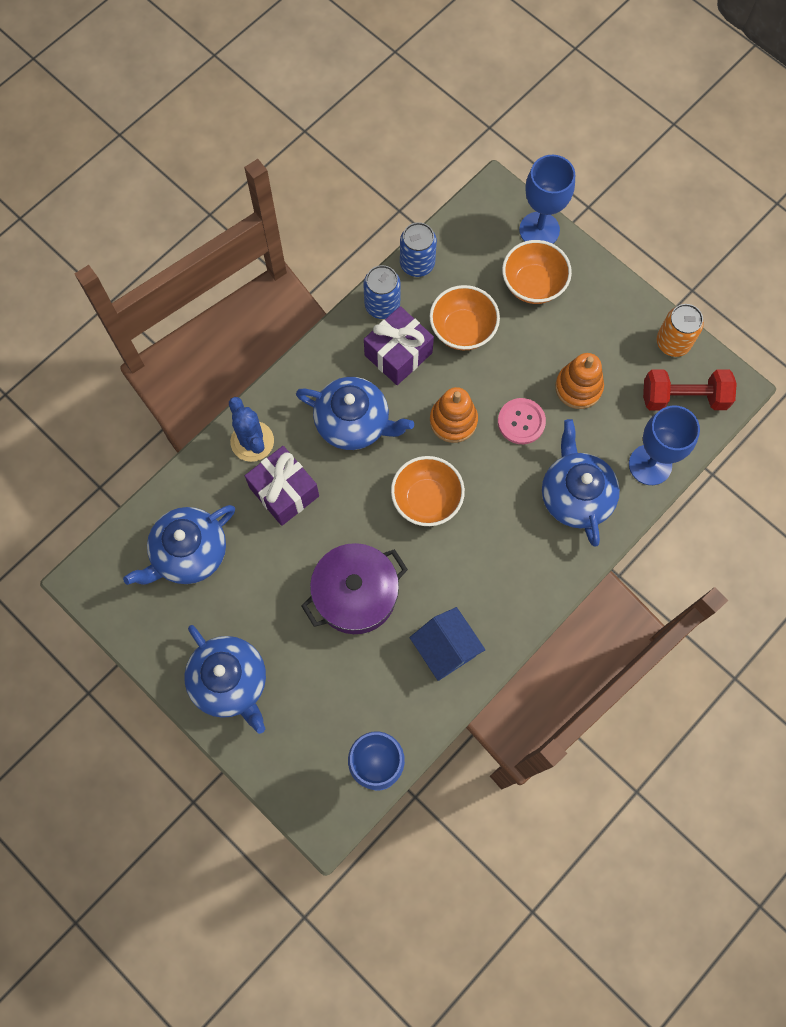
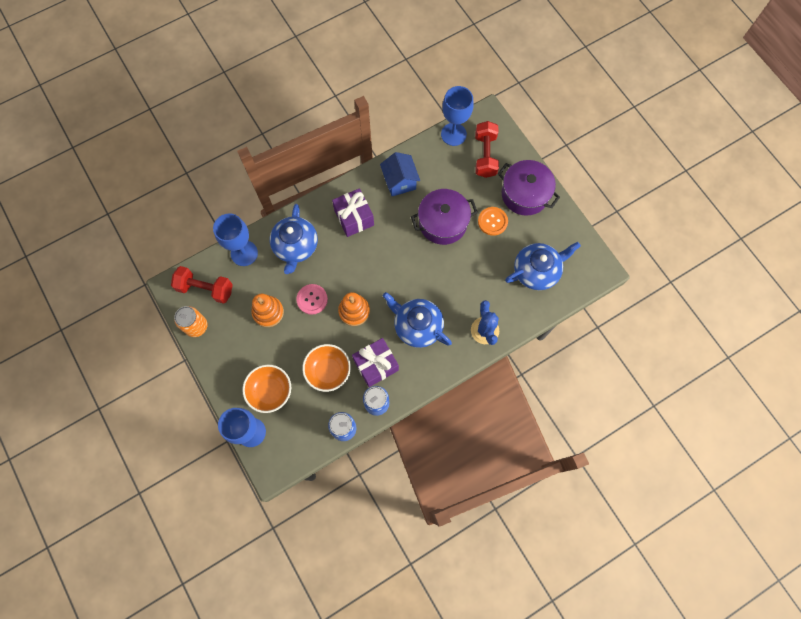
camera: 165 degrees left, 0 degrees up
blue teapot [184,625,266,734] -> purple pot [498,160,560,216]
purple gift [245,446,319,526] -> purple gift moved to [332,188,374,237]
orange bowl [391,456,465,526] -> none
none -> red dumbbell [475,121,499,178]
none -> orange button [478,207,508,236]

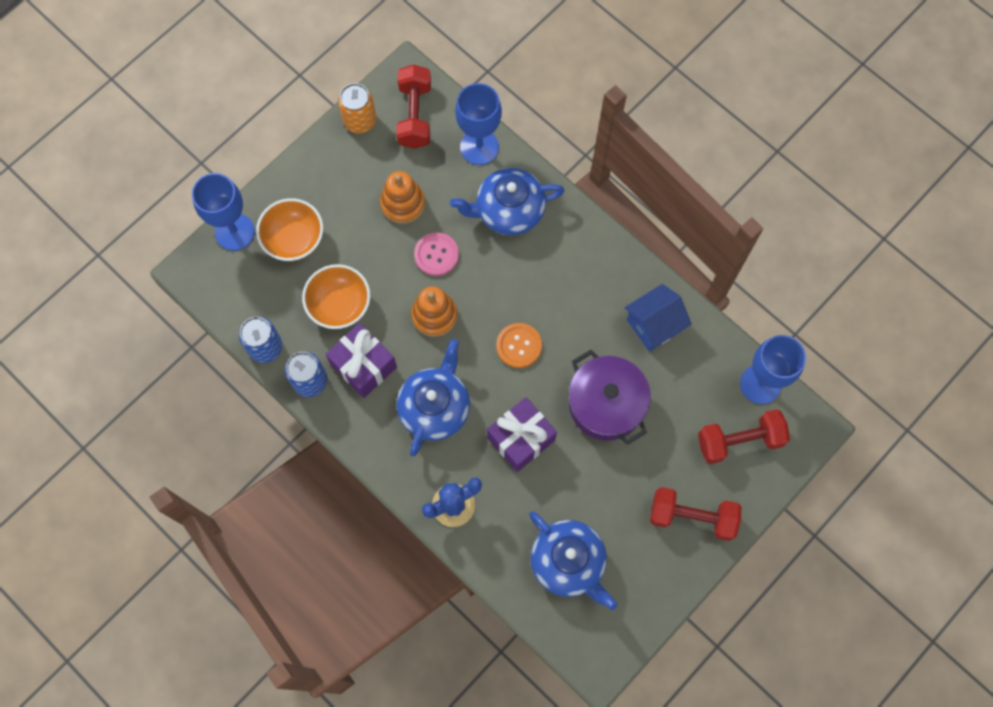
camera: 75 degrees right, 0 degrees up
purple gift [332,188,374,237] -> purple gift moved to [487,397,557,472]
orange button [478,207,508,236] -> orange button moved to [496,323,542,368]
purple pot [498,160,560,216] -> red dumbbell [650,487,741,541]

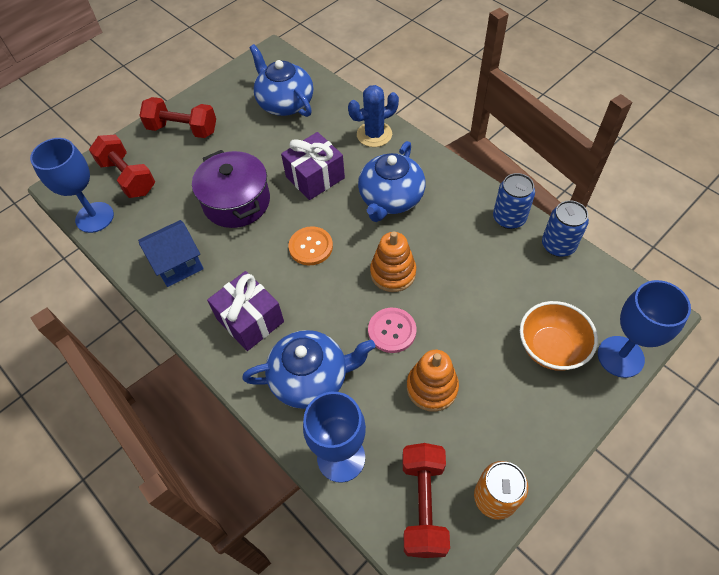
camera: 175 degrees left, 15 degrees down
orange bowl [302,264,371,329] -> none
purple gift [326,323,397,398] -> purple gift moved to [207,271,284,351]
red dumbbell [698,409,790,464] -> red dumbbell turned 60 degrees clockwise [89,135,155,198]

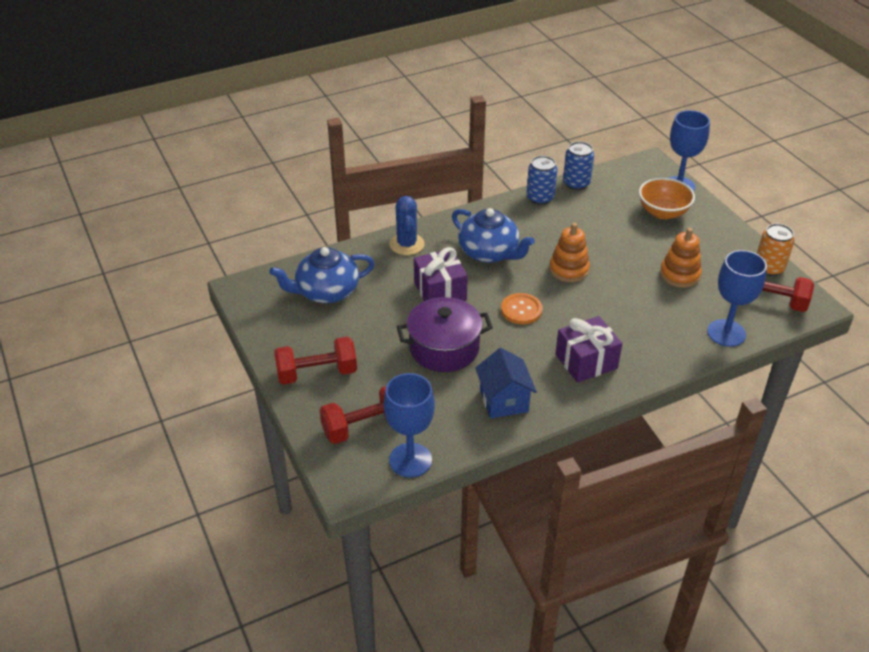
camera: 75 degrees left, 15 degrees down
red dumbbell [139,97,216,138] -> red dumbbell turned 45 degrees clockwise [274,337,357,384]
blue teapot [242,330,375,409] -> none
pink button [368,308,416,353] -> none

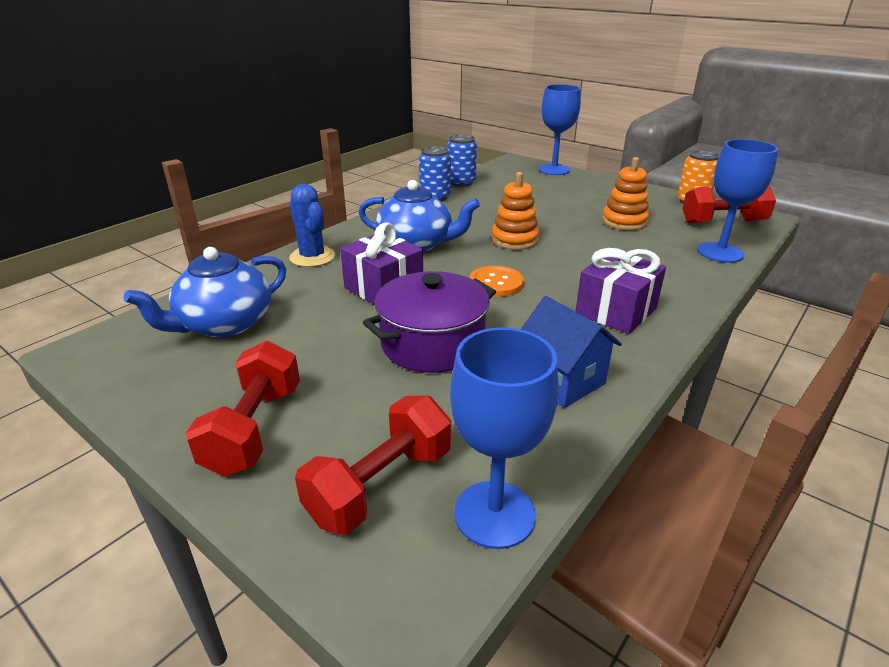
camera: 25 degrees left, 10 degrees down
red dumbbell [274,337,357,384] -> red dumbbell turned 45 degrees counterclockwise [186,340,300,477]
orange bowl [639,178,695,219] -> none

